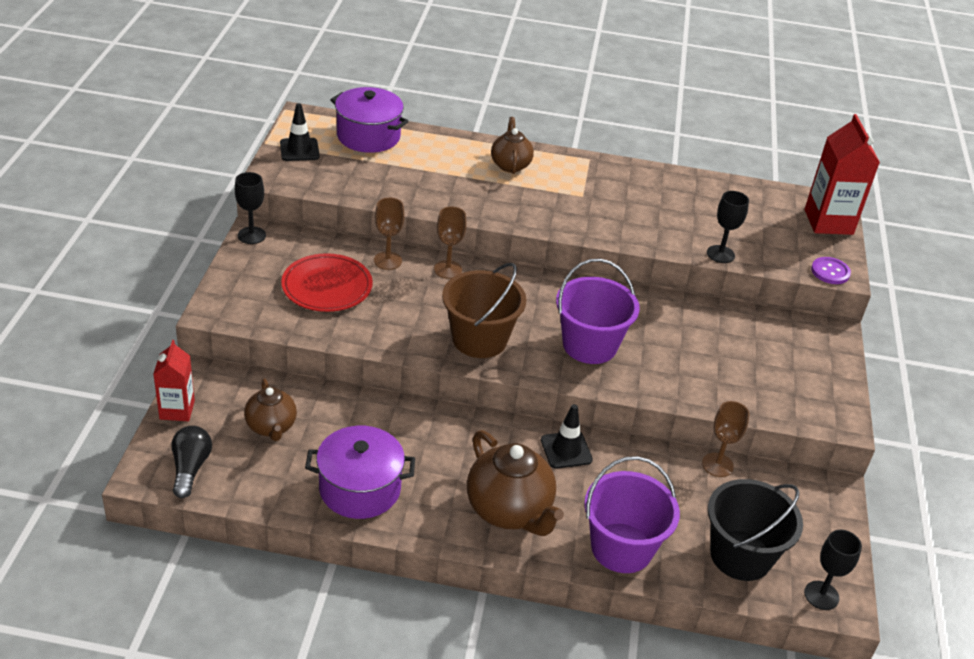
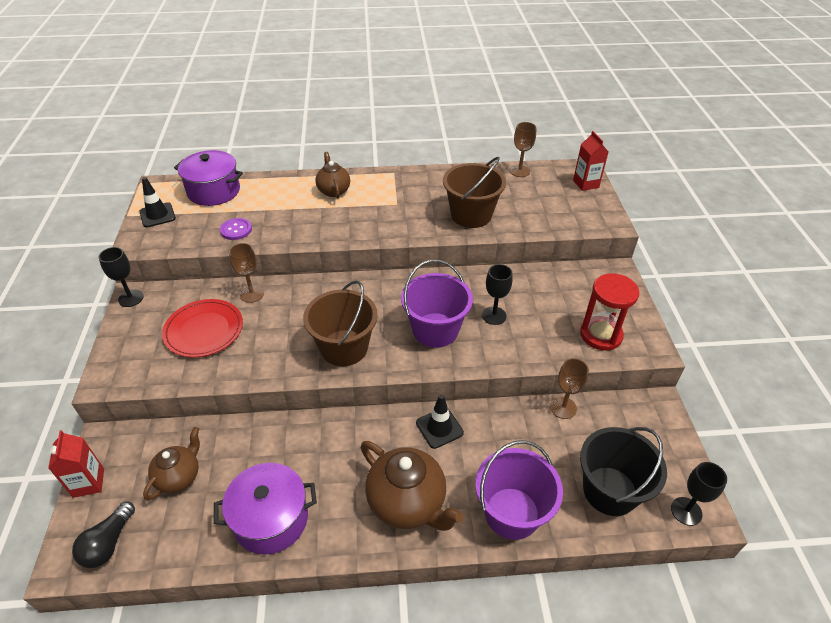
camera: 10 degrees left, 5 degrees up
black light bulb [171,426,212,498] -> black light bulb turned 150 degrees counterclockwise [72,501,135,568]
brown teapot [244,379,297,441] -> brown teapot turned 120 degrees counterclockwise [143,427,200,500]
brown goblet [434,206,467,279] -> brown goblet moved to [510,122,536,177]
black goblet [707,191,749,263] -> black goblet moved to [482,264,513,325]
red carton [805,114,880,235] -> red carton [573,131,609,191], size x0.62
purple button [811,257,851,284] -> purple button moved to [220,218,252,240]
none -> brown bucket [443,157,506,228]
none -> red hourglass [580,273,639,351]

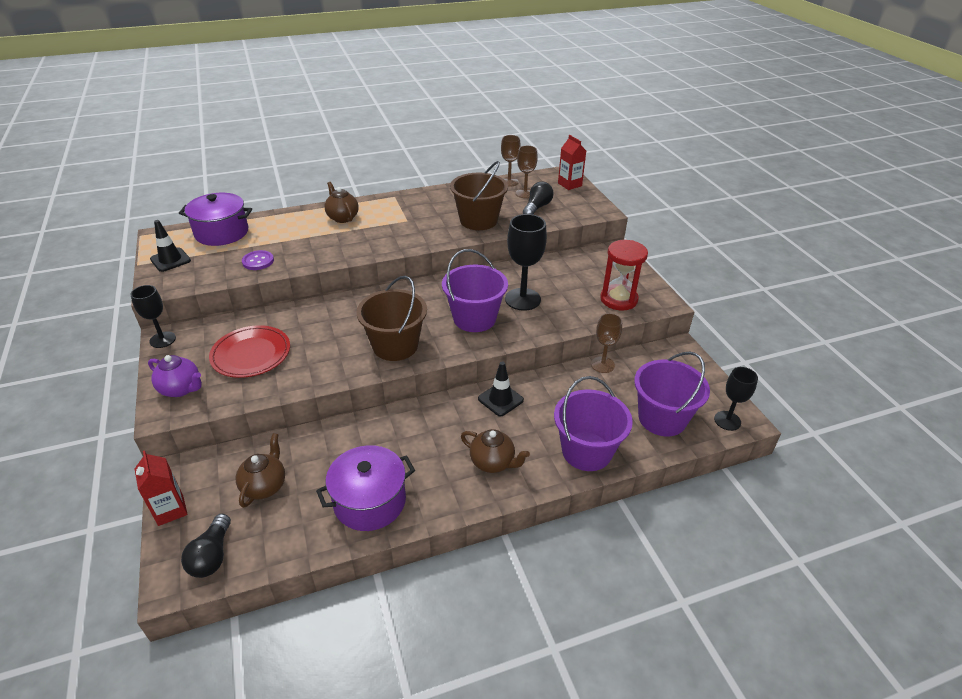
camera: 15 degrees left, 5 degrees down
brown goblet [229,243,264,303] -> brown goblet moved to [516,145,538,198]
brown teapot [360,441,464,531] -> brown teapot [461,429,530,473], size x0.61
black goblet [482,264,513,325] -> black goblet [505,214,547,311], size x1.60
black bucket [580,427,667,516] -> purple bucket [634,351,710,436]
none -> purple teapot [148,355,202,397]
none -> black light bulb [523,182,554,214]

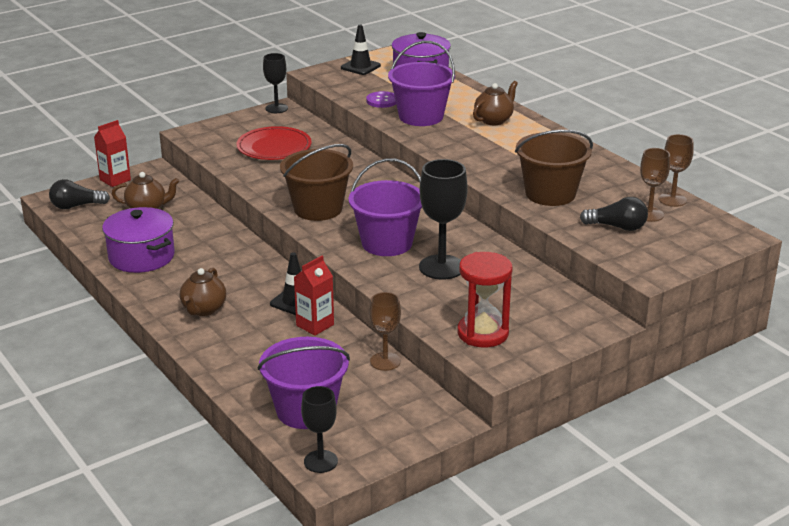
camera: 75 degrees right, 10 degrees down
purple teapot [148,355,202,397] -> none
purple bucket [554,376,633,471] -> purple bucket moved to [388,41,455,126]
red carton [558,135,586,190] -> red carton moved to [294,256,334,336]

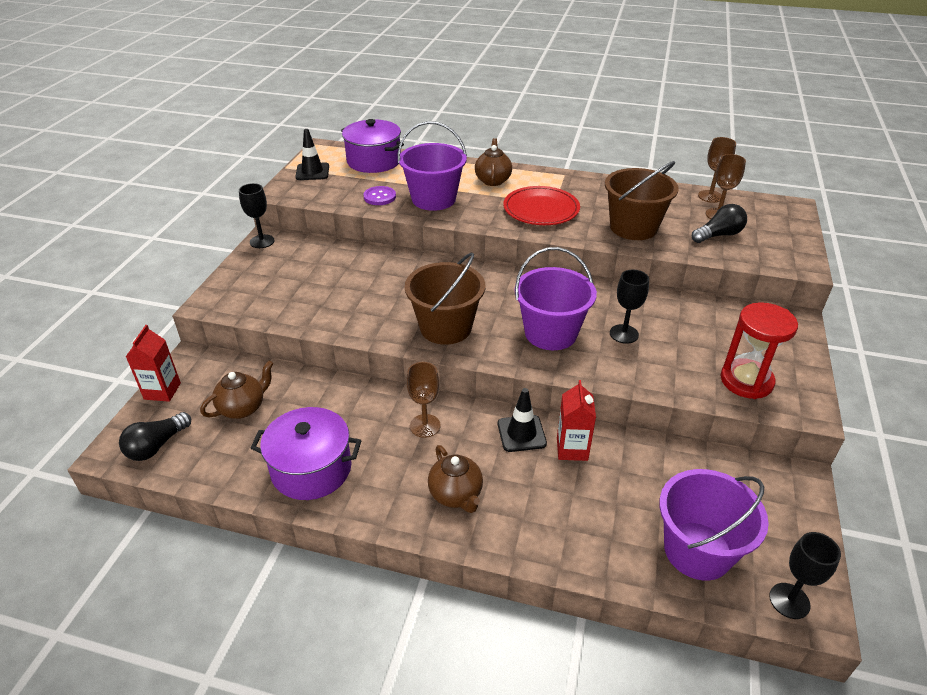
camera: 40 degrees left, 10 degrees up
red plate [236,126,312,160] -> red plate moved to [503,186,580,225]
brown goblet [369,292,401,371] -> brown goblet moved to [406,362,441,438]
black goblet [419,159,468,280] -> black goblet [610,269,649,344], size x0.63

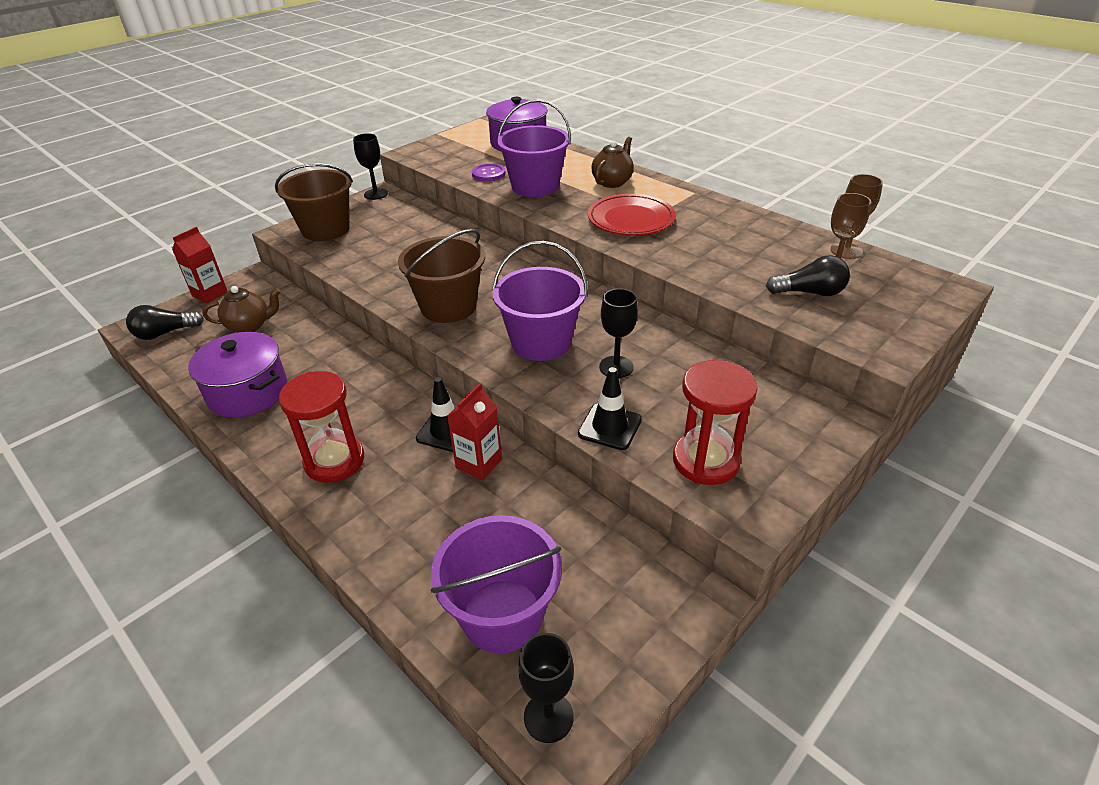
camera: 30 degrees right, 0 degrees up
black traffic cone [295,129,329,180] -> black traffic cone moved to [578,367,642,450]
brown goblet [406,362,441,438] -> none
brown teapot [428,445,483,513] -> red hourglass [279,371,364,483]
brown bucket [605,161,679,240] -> brown bucket moved to [275,163,353,241]

